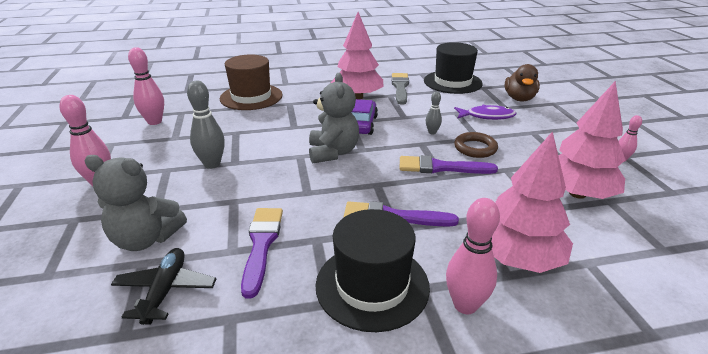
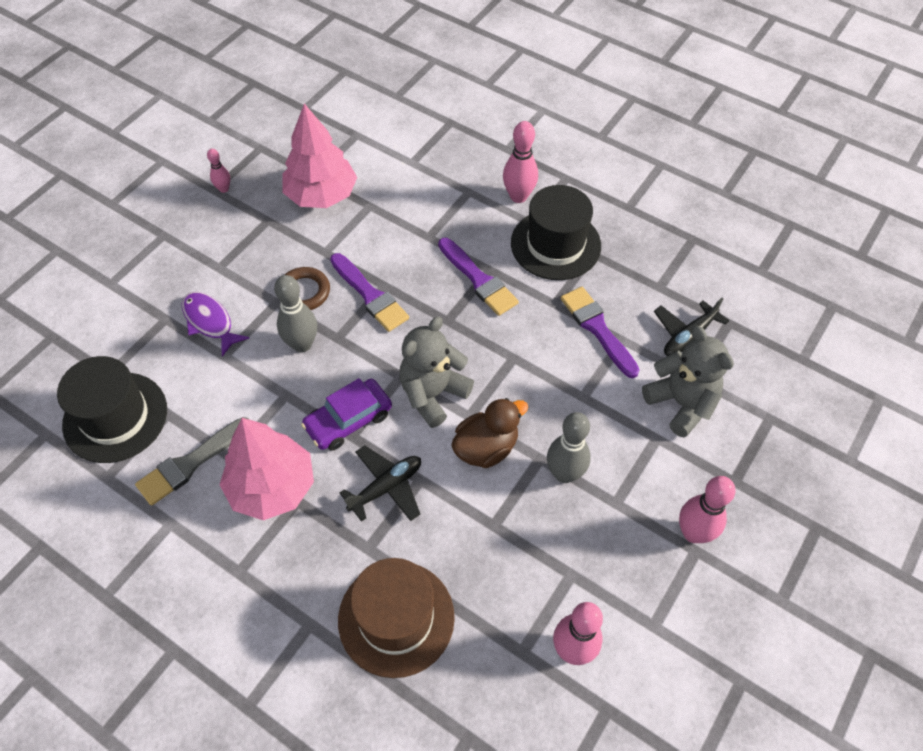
camera: 135 degrees left, 25 degrees up
purple brush [241,208,283,299] -> purple brush turned 105 degrees clockwise [561,287,639,378]
grey bowling pin [426,91,442,135] -> grey bowling pin [274,275,317,353], size x1.79
pink tree [491,131,573,273] -> none
brown duck [505,64,540,102] -> brown duck moved to [451,398,528,468]
none -> black plane [339,445,421,522]

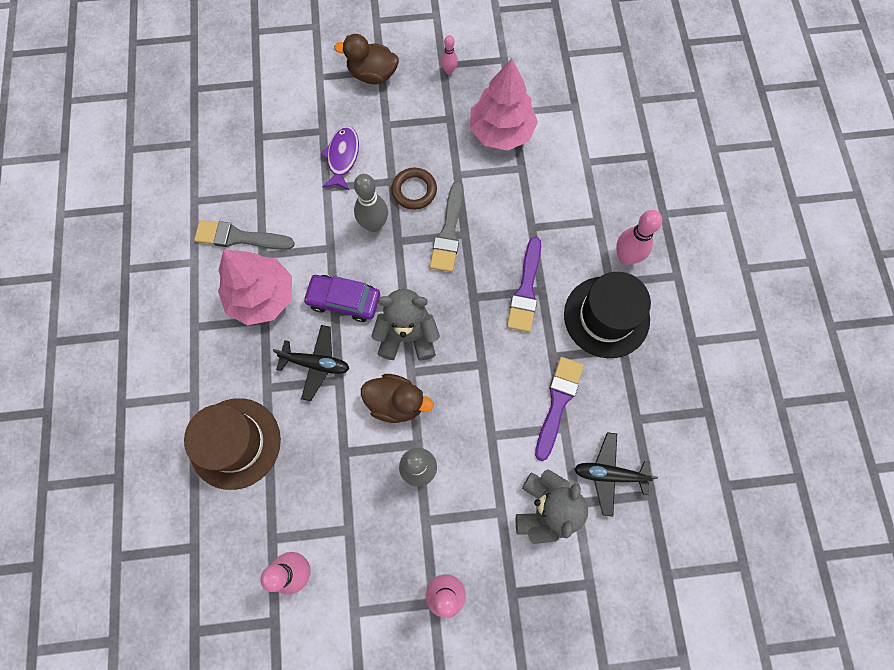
camera: 50 degrees right, 15 degrees up
black hat [57,356,167,463] -> none
purple brush [330,253,409,332] -> grey brush [430,181,464,272]
none -> brown duck [334,34,399,85]

